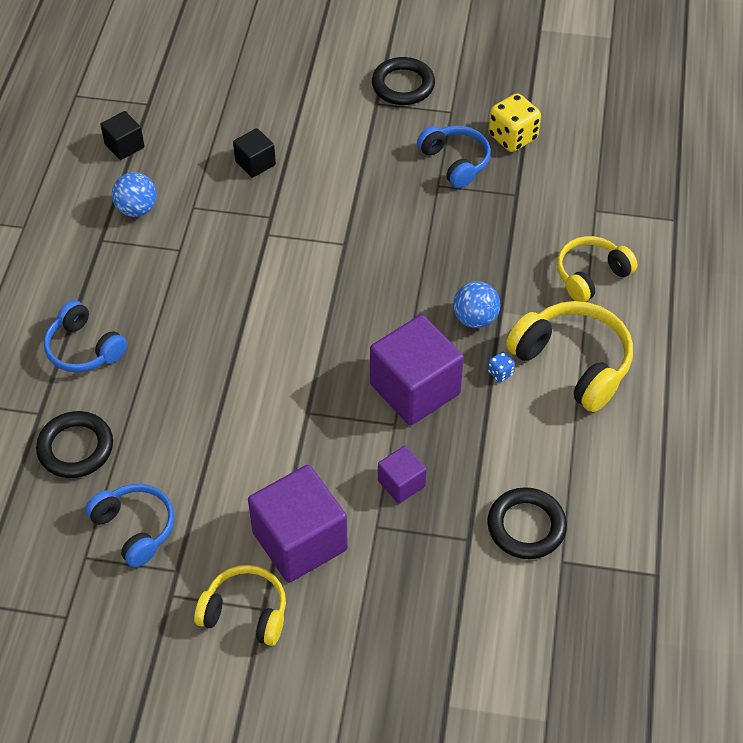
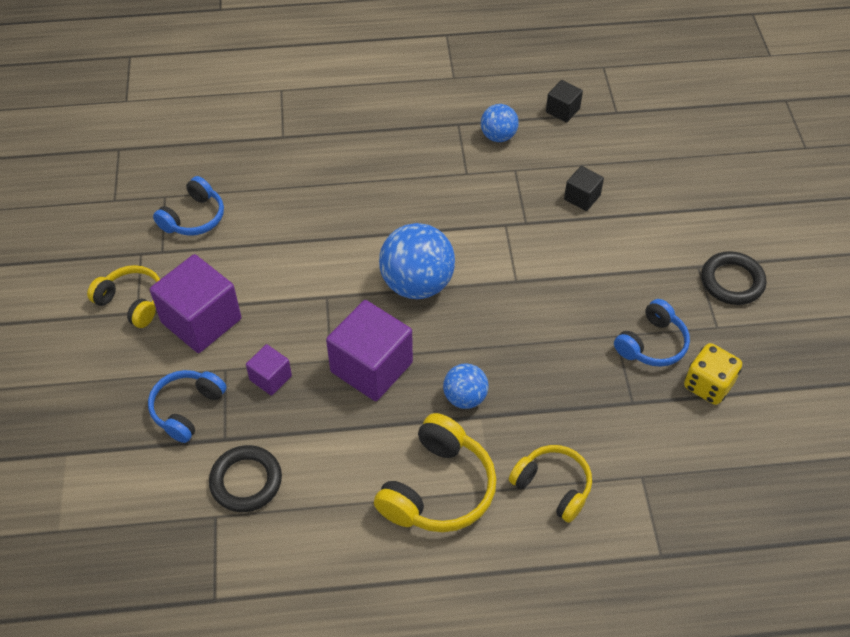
camera: 75 degrees right, 0 degrees up
black ring [36,411,113,478] -> none
blue headphones [44,300,127,373] -> blue headphones moved to [148,370,227,443]
yellow headphones [194,565,286,646] -> yellow headphones turned 60 degrees counterclockwise [87,265,160,328]
blue dice [488,352,515,382] -> none
none -> blue ball [379,223,455,299]

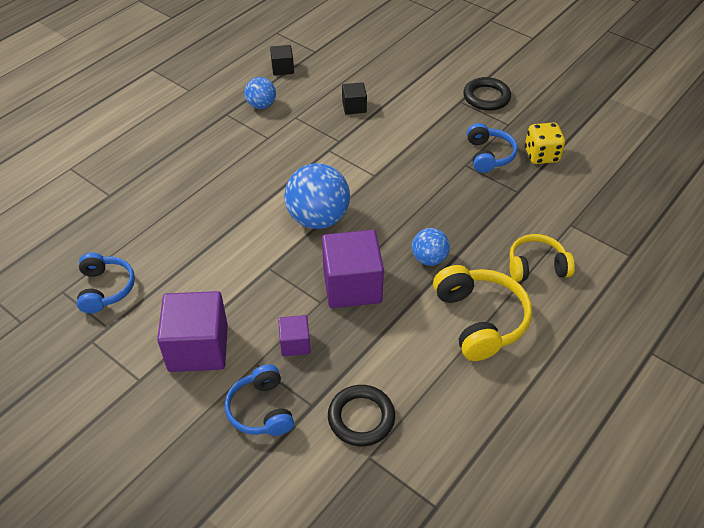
camera: 45 degrees left, 5 degrees down
yellow headphones [87,265,160,328] -> none

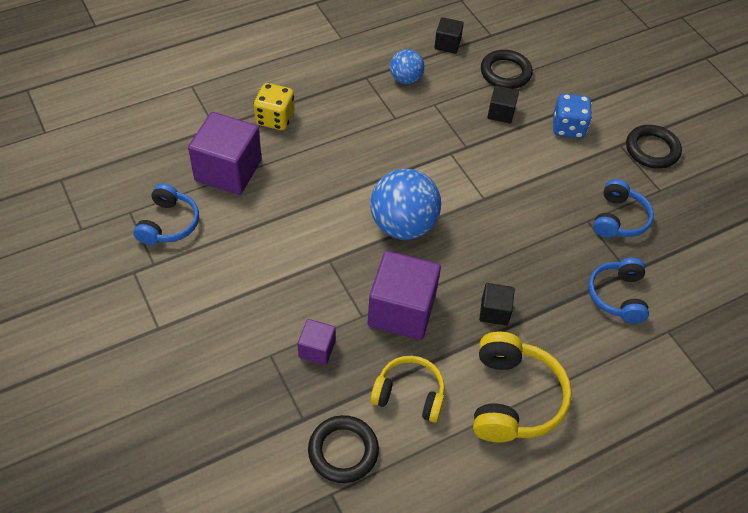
camera: 20 degrees right, 5 degrees up
purple cube [157,291,228,372] -> purple cube moved to [188,112,262,195]
blue headphones [225,364,294,436] -> blue headphones moved to [588,258,649,323]
blue ball [412,228,450,266] -> black cube [479,283,515,326]
yellow headphones [509,234,575,282] -> yellow headphones moved to [370,356,445,423]
yellow dice [525,122,565,164] -> yellow dice moved to [254,83,294,130]
none -> black ring [481,50,533,89]
none -> blue dice [553,93,592,138]

